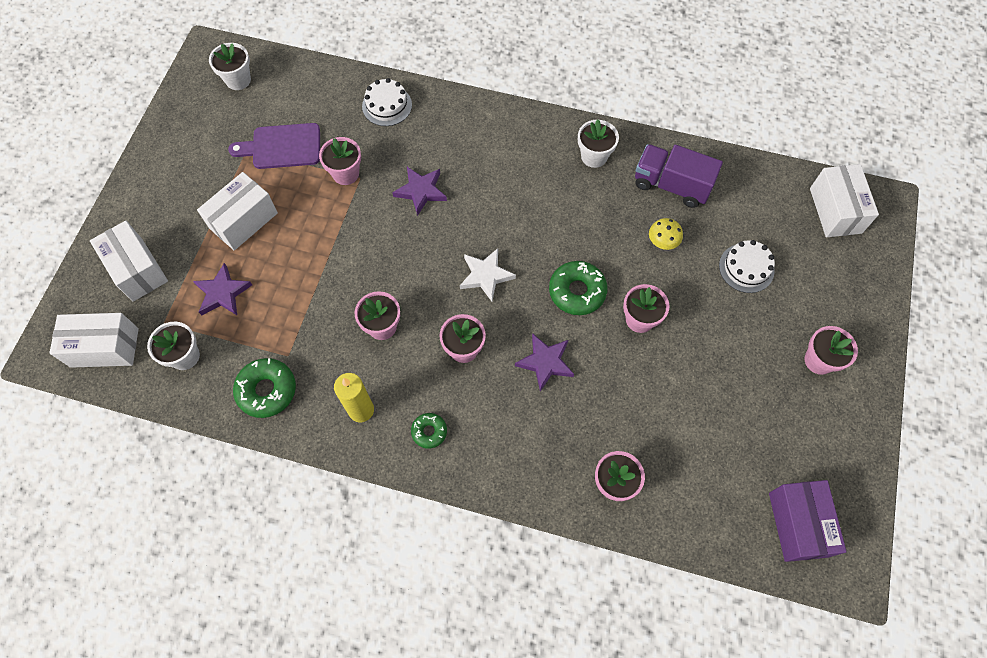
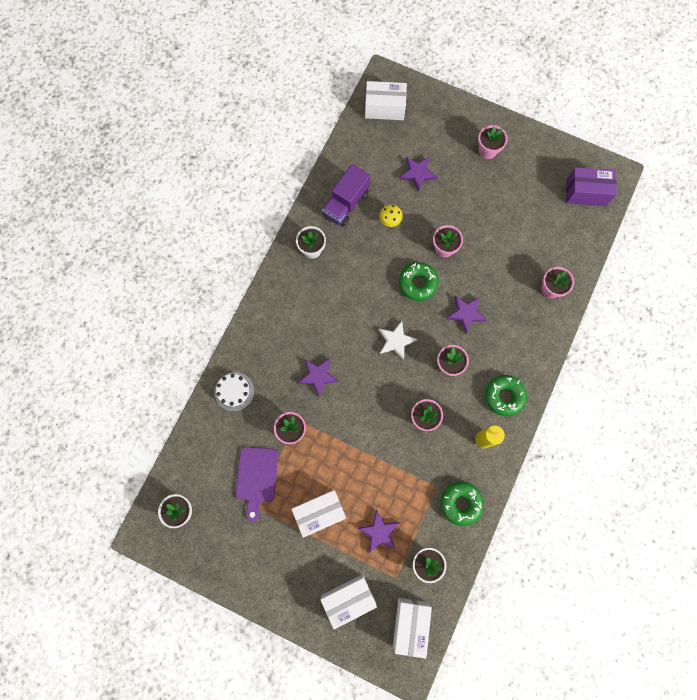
camera: 80 degrees left, 10 degrees up
white box [197,172,278,251] -> white box turned 75 degrees counterclockwise [291,490,346,538]
green donut [411,413,447,449] -> green donut [485,375,527,416], size x1.73
white cake [719,240,775,293] -> purple star [399,156,438,192]

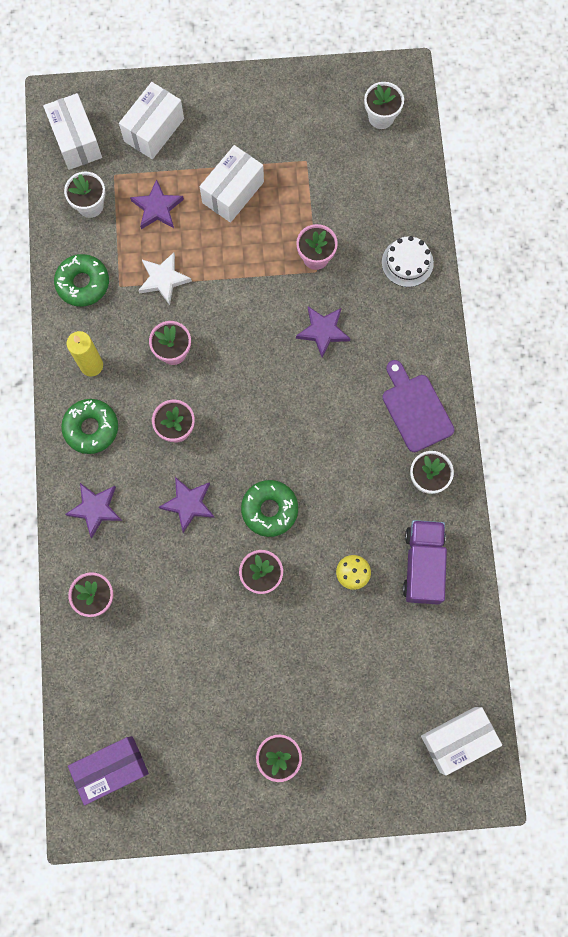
camera: 150 degrees right, 0 degrees up
purple cutting board [235,447,279,522] -> purple cutting board moved to [382,360,455,452]
white star [379,321,418,361] -> white star moved to [138,252,192,305]
purple star [399,156,438,192] -> purple star moved to [65,483,122,538]

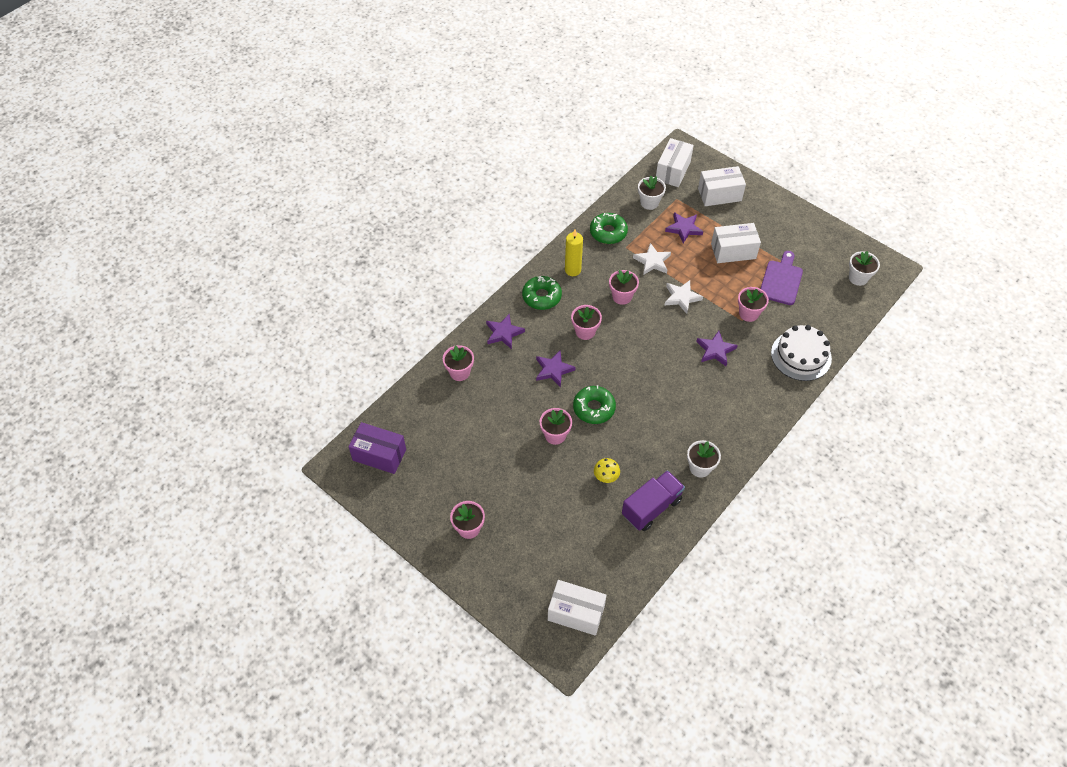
camera: 45 degrees right, 20 degrees down
white cake [382,236,434,287] -> white cake [771,325,832,381], size x1.51
purple cutting board [382,360,455,452] -> purple cutting board moved to [760,251,803,305]
none -> white star [664,280,703,314]

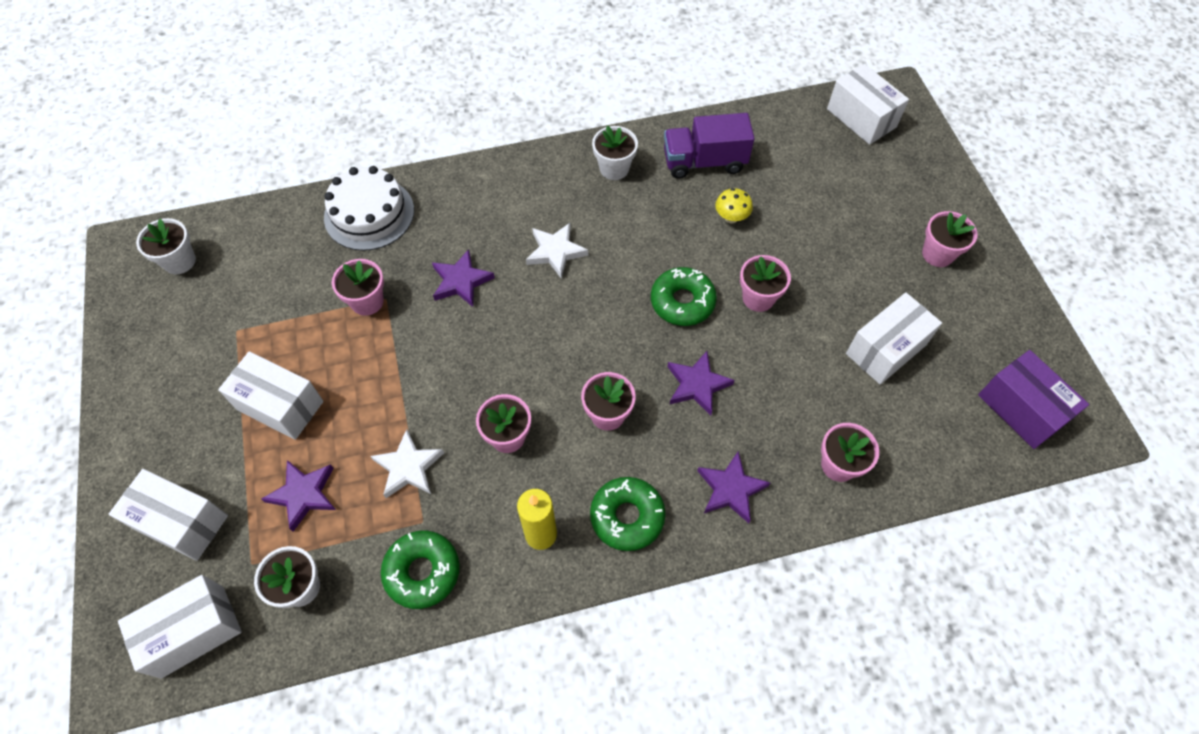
camera: 145 degrees left, 5 degrees up
white star [664,280,703,314] -> white star moved to [526,223,588,278]
purple cutting board [760,251,803,305] -> none
none -> white box [846,292,942,385]

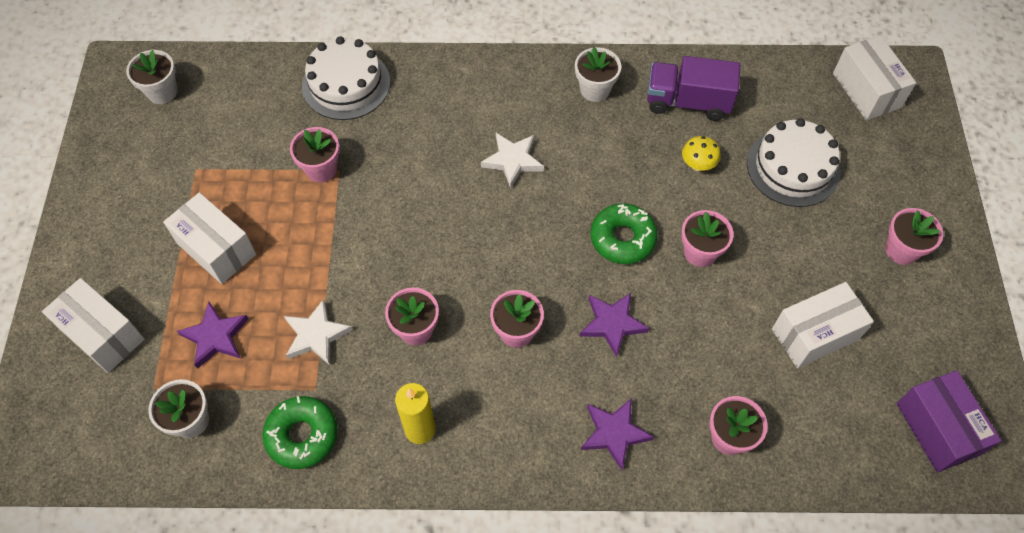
camera: 15 degrees right, 0 degrees up
white box [118,575,242,679] -> none
purple star [432,249,495,307] -> none
green donut [590,477,666,551] -> none
none -> white cake [747,118,840,207]

